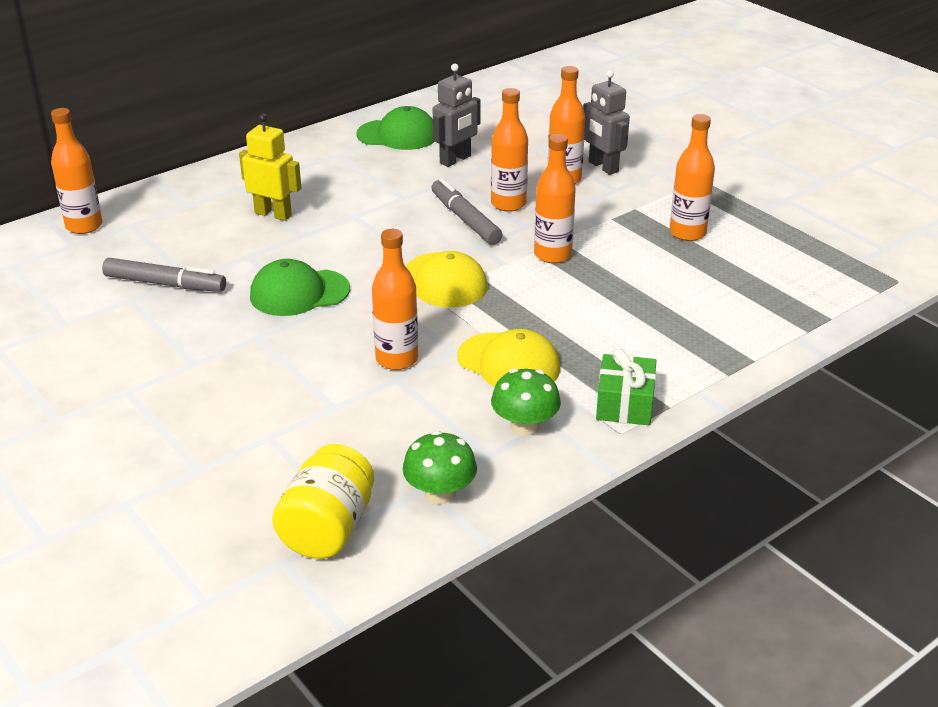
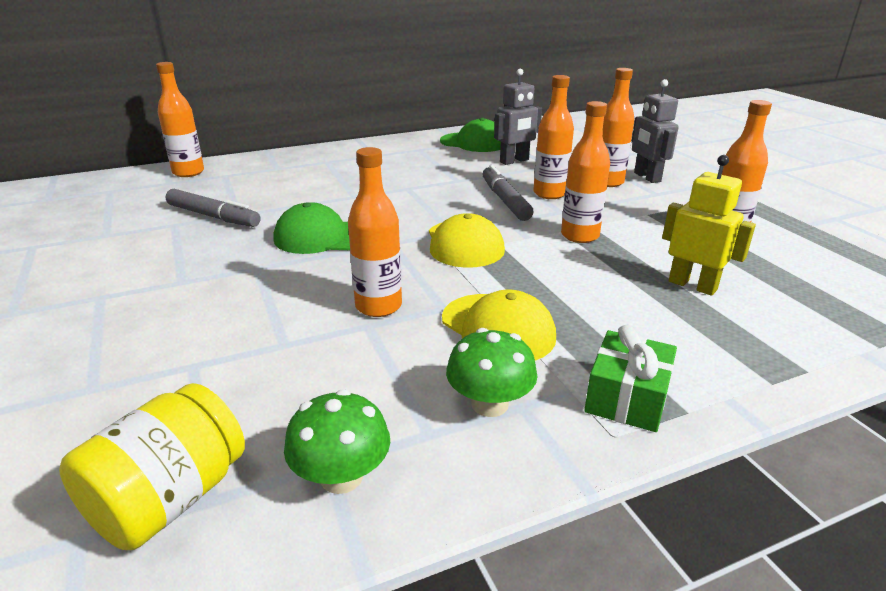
camera: 15 degrees right, 5 degrees down
yellow robot [239,114,301,221] -> yellow robot moved to [662,155,756,296]

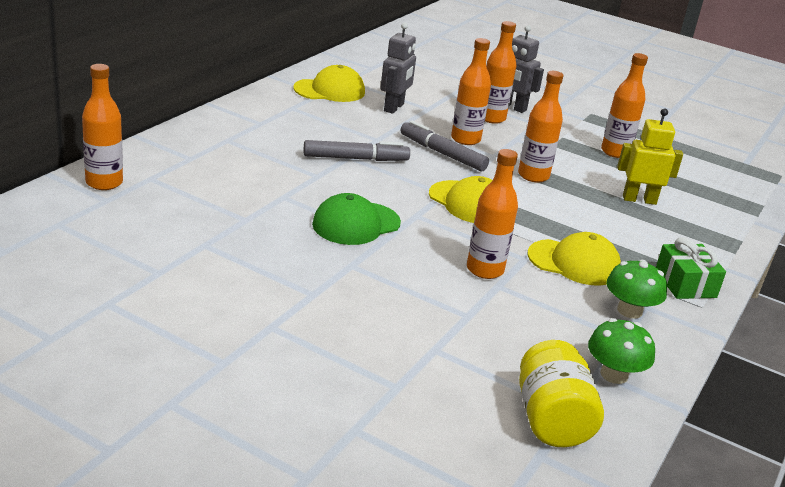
camera: 40 degrees left, 0 degrees up
grey marker [166,189,260,227] -> grey marker moved to [304,140,410,161]
green cap [440,118,501,152] -> yellow cap [293,65,365,102]

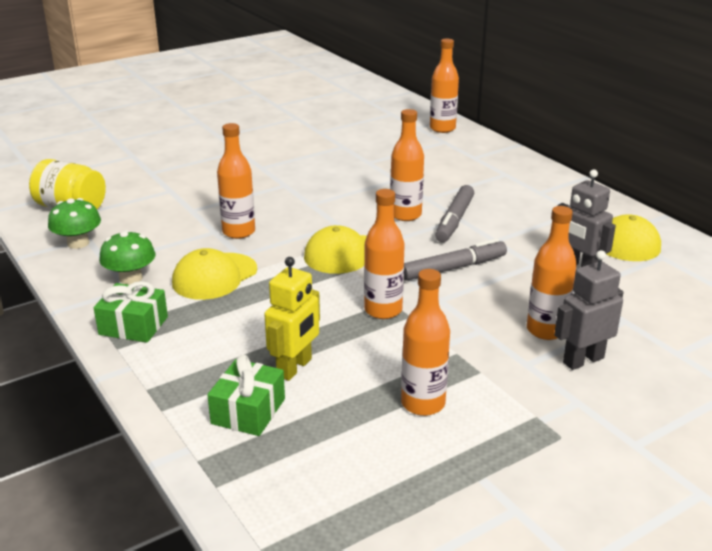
camera: 120 degrees right, 0 degrees up
green cap [312,193,401,245] -> none
orange bottle [451,38,491,145] -> orange bottle moved to [390,109,424,221]
none -> green gift [208,355,285,436]

